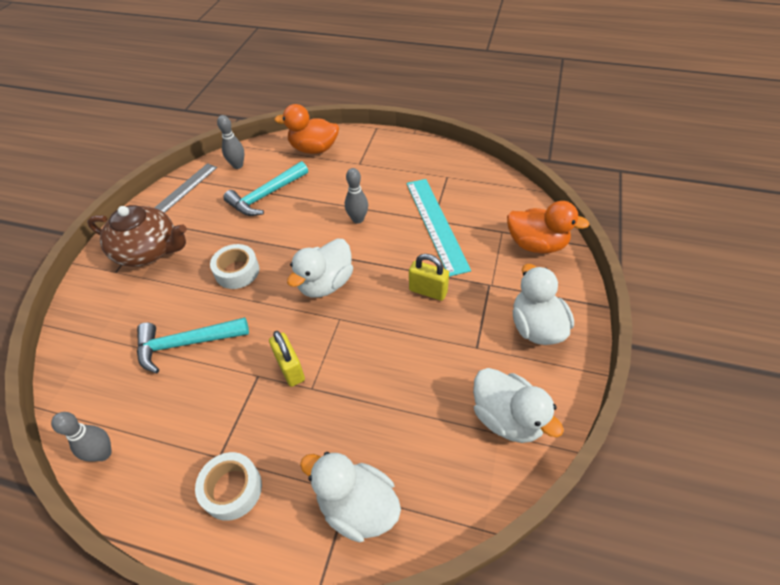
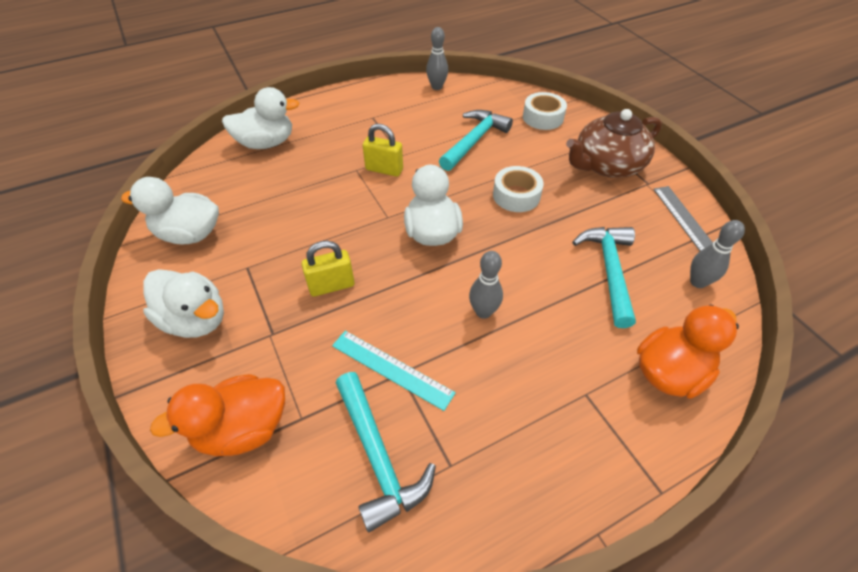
camera: 135 degrees right, 0 degrees up
white tape [195,452,262,521] -> white tape moved to [523,92,567,130]
turquoise ruler [407,179,471,277] -> turquoise ruler [332,331,456,411], size x0.66
none -> turquoise hammer [336,372,436,532]

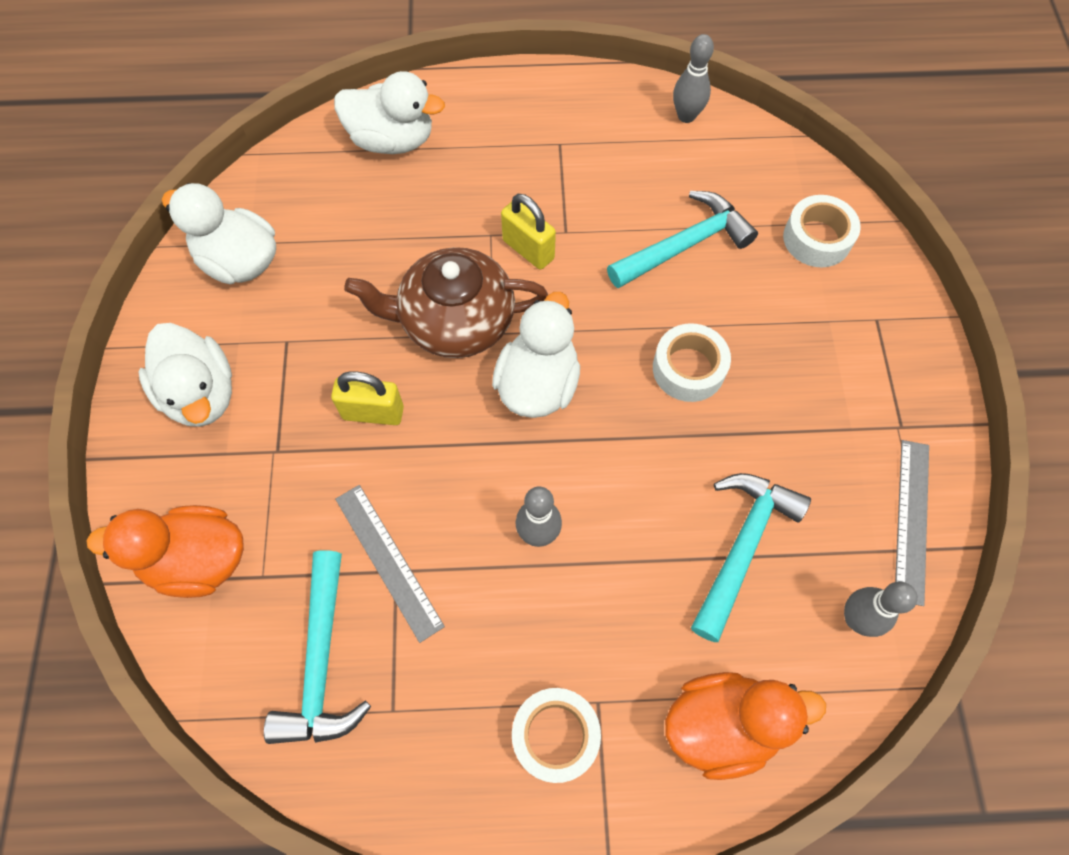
camera: 25 degrees right, 15 degrees up
turquoise ruler [332,331,456,411] -> grey ruler [335,485,445,643]
brown teapot [566,109,662,178] -> brown teapot moved to [344,247,548,358]
none -> white tape [512,688,601,783]

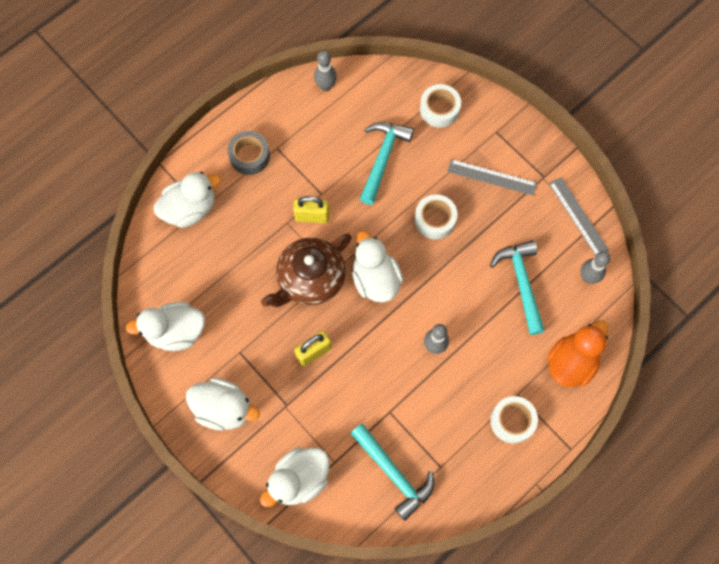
camera: 40 degrees left, 5 degrees up
orange duck [86,505,244,598] -> white duck [260,447,330,507]
grey ruler [335,485,445,643] -> grey ruler moved to [448,159,537,196]
none -> grey tape [228,131,270,175]

